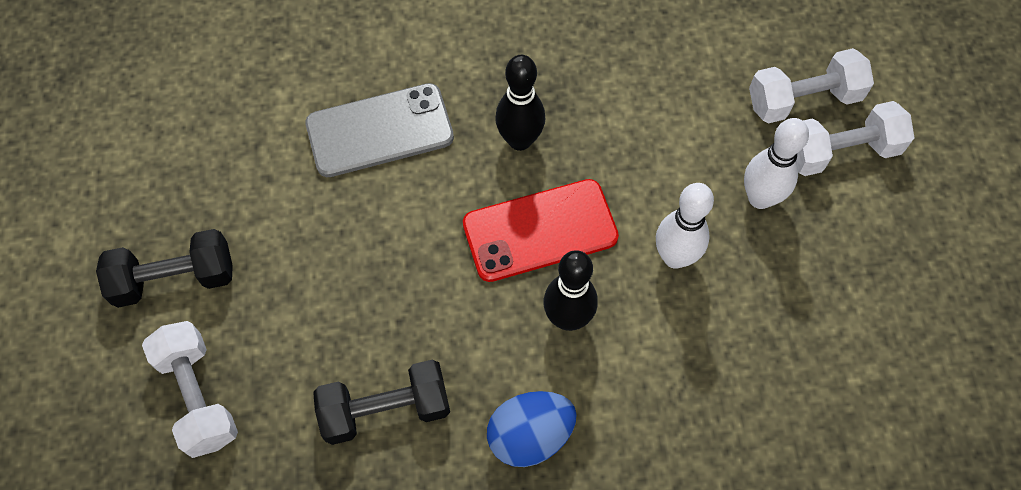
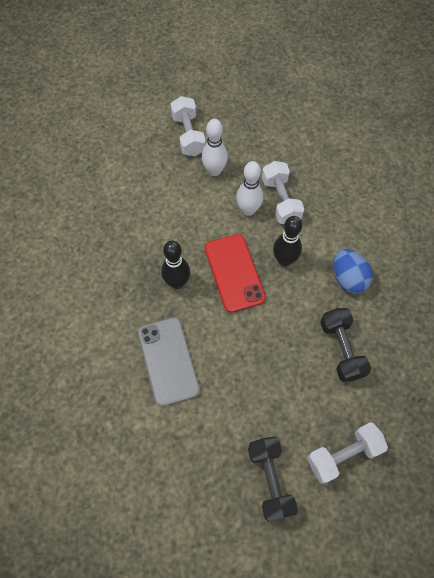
camera: 90 degrees left, 0 degrees up
white dumbbell [749,48,874,123] -> white dumbbell moved to [262,161,304,224]

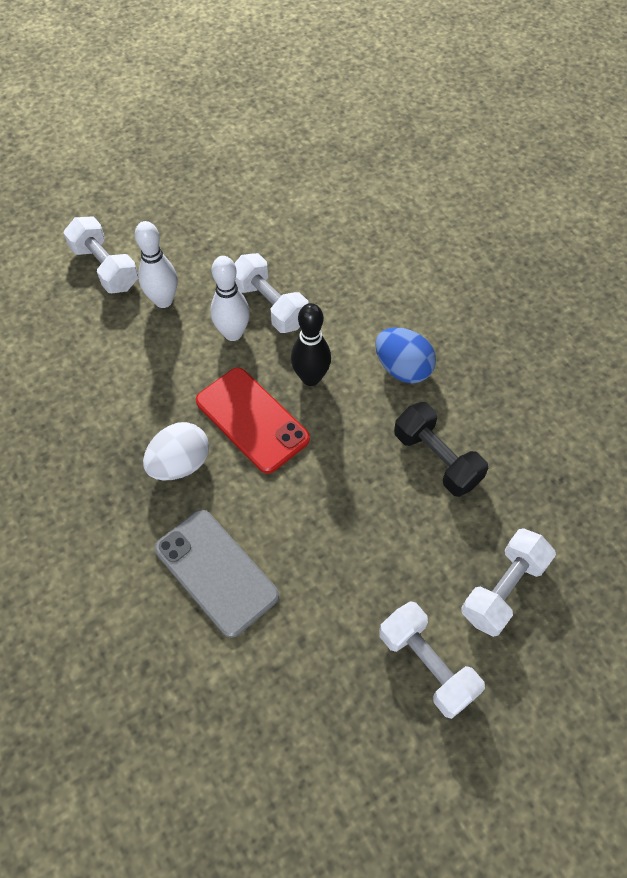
camera: 25 degrees left, 5 degrees down
black bowling pin [161,241,190,289] -> white egg [143,422,209,481]
black dumbbell [248,436,298,522] -> white dumbbell [379,601,485,719]

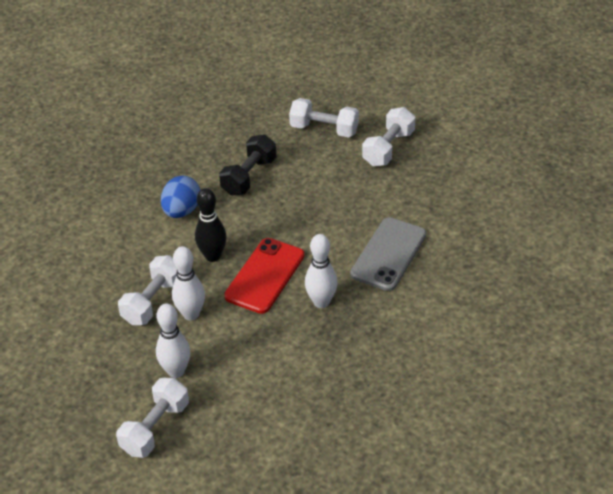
camera: 110 degrees left, 15 degrees down
white egg [143,422,209,481] -> white bowling pin [305,234,337,308]

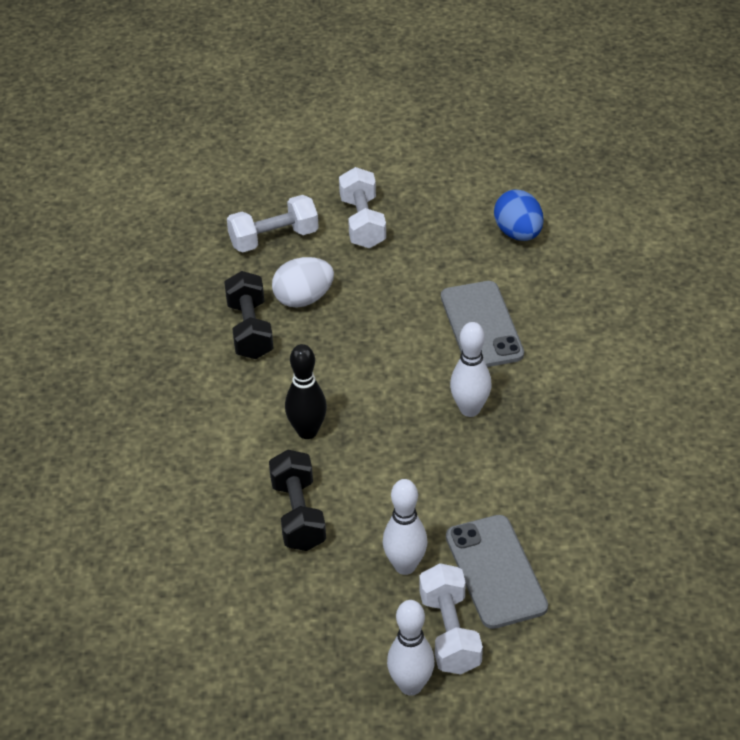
camera: 40 degrees left, 0 degrees up
white dumbbell [118,255,177,325] -> black dumbbell [269,450,326,551]
blue egg [161,175,200,218] -> blue egg moved to [494,189,543,241]
white bowling pin [172,246,205,321] -> white bowling pin moved to [387,600,435,696]
red phone [224,238,304,314] -> none
none -> white egg [272,257,334,308]
none -> grey phone [446,515,548,629]

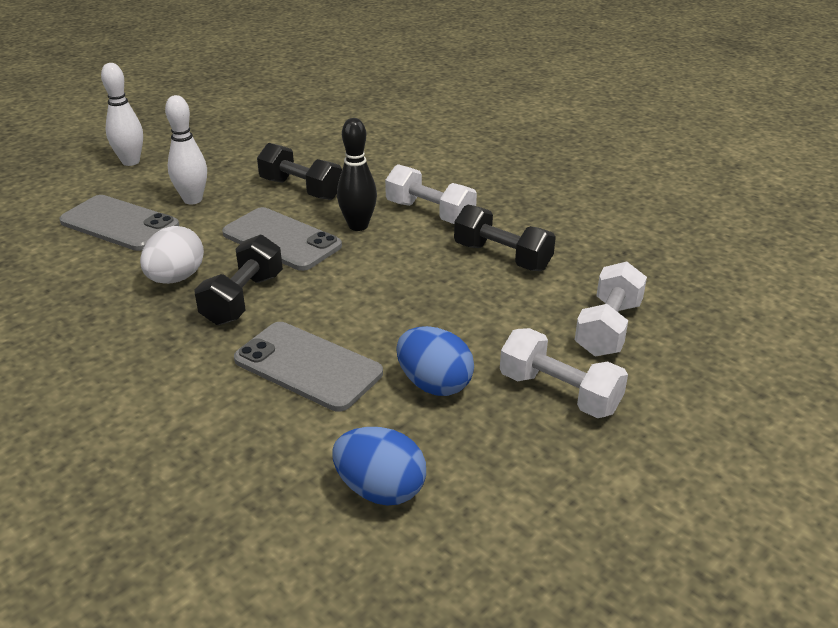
camera: 135 degrees right, 10 degrees down
white egg [272,257,334,308] -> white egg moved to [140,226,204,284]
white dumbbell [419,563,483,674] -> white dumbbell moved to [385,164,477,224]
white bowling pin [450,322,492,417] -> black dumbbell [194,234,283,325]
none -> grey phone [222,207,342,271]
none -> blue egg [396,326,474,396]

